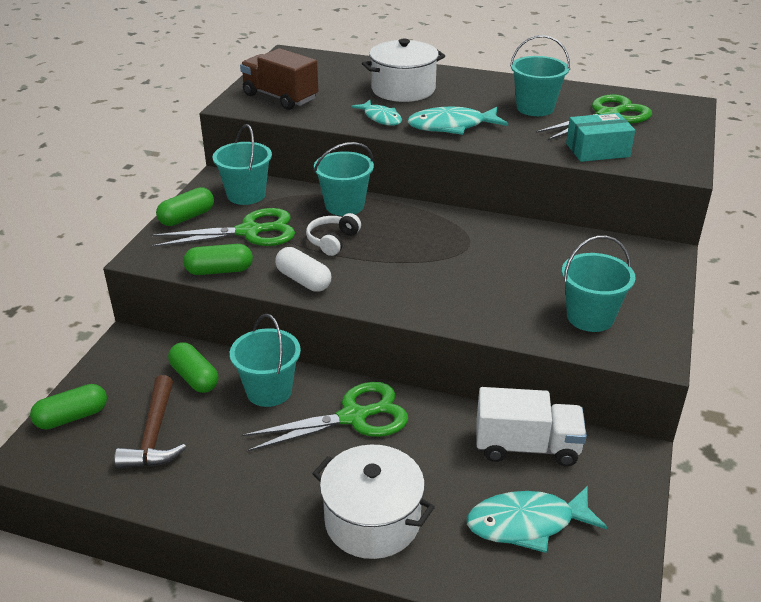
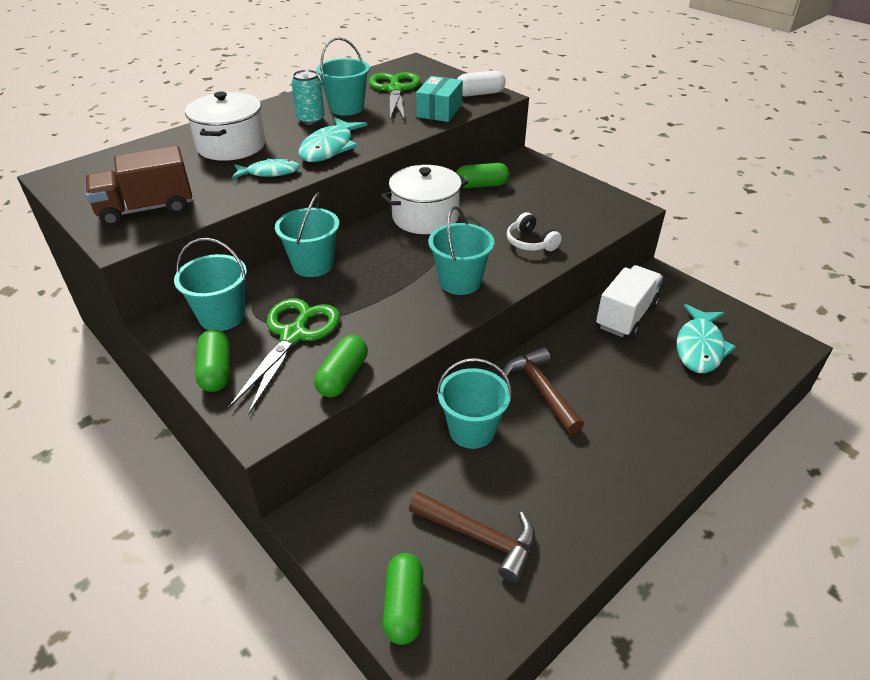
camera: 60 degrees left, 5 degrees up
green capsule [168,342,218,393] -> green capsule moved to [456,163,509,188]
green scissors [242,382,408,452] -> brown hammer [501,347,584,434]
white capsule [275,247,331,292] -> white capsule moved to [457,70,506,97]
white headphones [306,213,361,256] -> white headphones moved to [507,212,562,251]
white pot [312,444,435,559] -> white pot moved to [381,165,468,234]
turquoise bucket [562,235,635,332] -> turquoise bucket moved to [428,206,494,295]
none -> turquoise can [291,70,325,125]

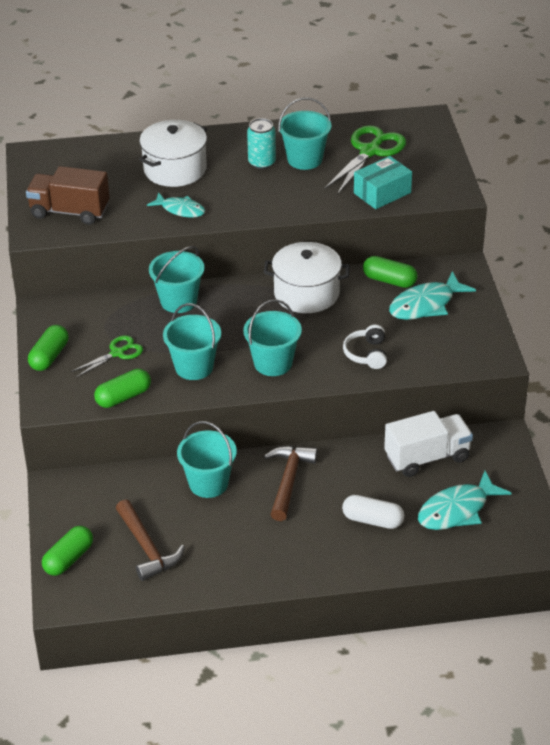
camera: 35 degrees right, 0 degrees up
turquoise bucket [174,238,247,331] -> turquoise bucket moved to [163,303,221,380]
green scissors [228,298,340,415] -> green scissors [71,335,143,377], size x0.59
turquoise fish [299,117,368,162] -> turquoise fish moved to [389,271,476,320]
white capsule [457,70,506,97] -> white capsule moved to [342,495,404,529]

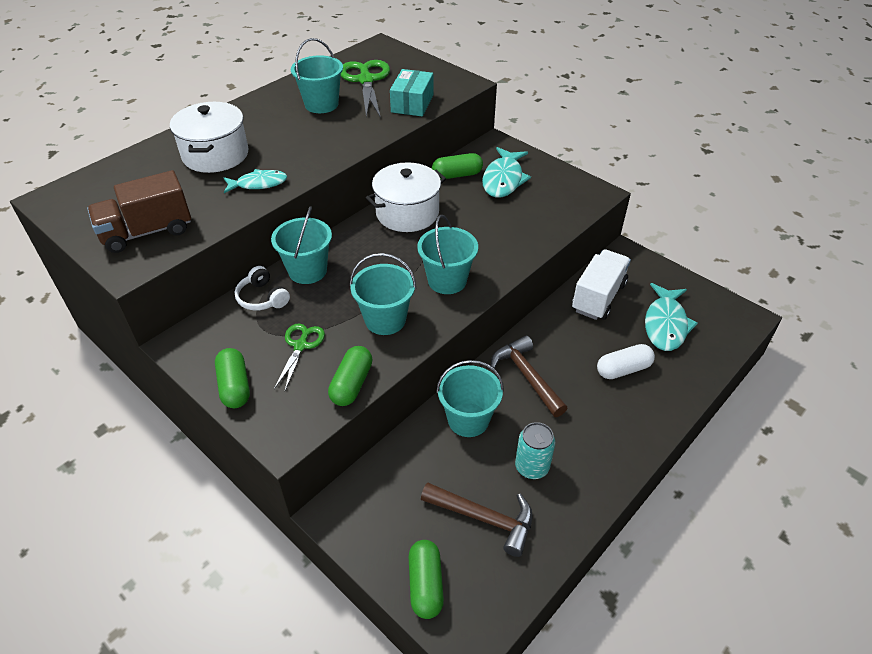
camera: 40 degrees left, 5 degrees up
turquoise can [247,118,276,169] -> turquoise can moved to [515,422,555,479]
white headphones [343,325,387,369] -> white headphones moved to [235,266,290,311]

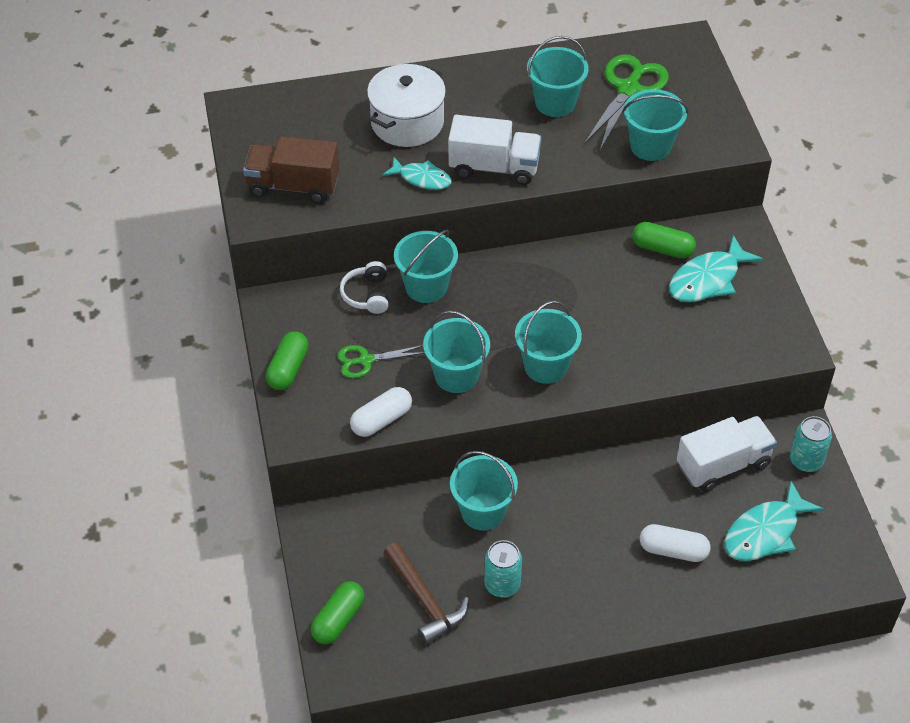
camera: 35 degrees right, 5 degrees up
green scissors [274,323,325,391] -> green scissors turned 150 degrees counterclockwise [337,345,424,379]
green capsule [328,346,372,406] -> white capsule [350,387,412,437]
white pot [366,162,446,232] -> none
turquoise box [390,69,433,116] -> turquoise bucket [622,89,688,161]
brown hammer [491,335,567,417] -> none
none -> white truck [448,115,541,185]
none -> turquoise can [790,416,832,472]

